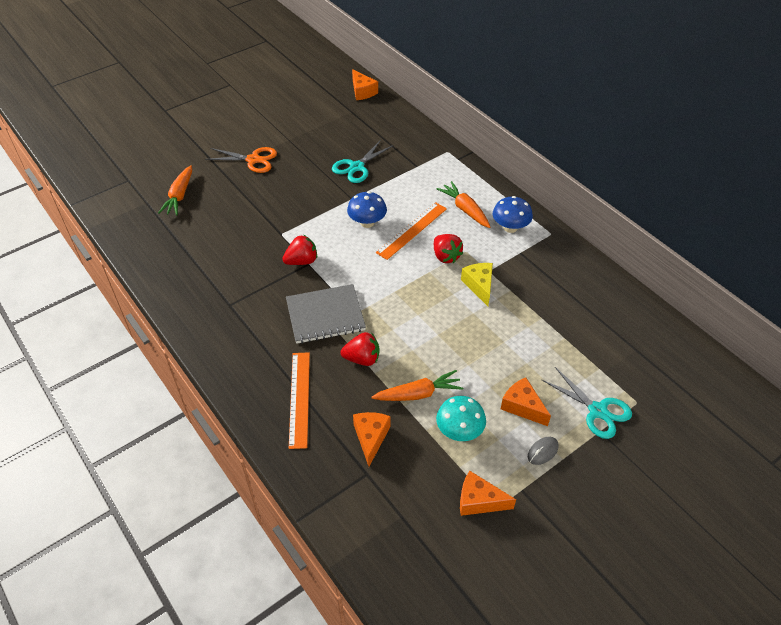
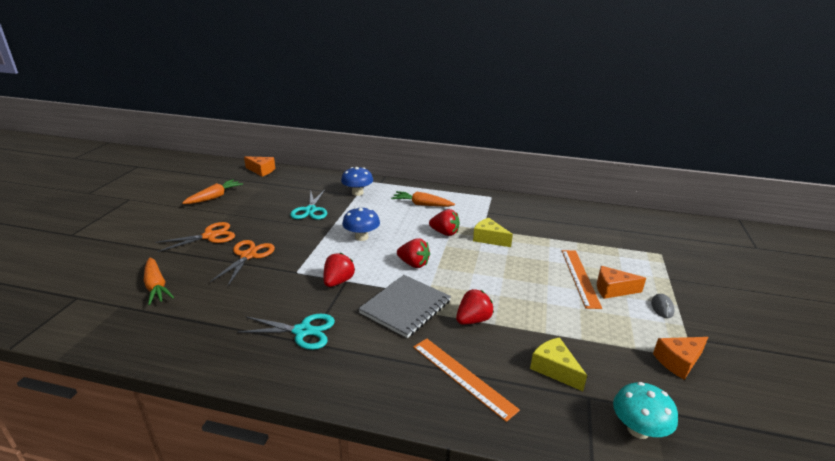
camera: 40 degrees left, 20 degrees down
orange cheese [353,412,391,466] -> yellow cheese [530,337,587,391]
orange carrot [372,370,463,401] -> orange carrot moved to [182,179,243,204]
orange ruler [376,202,447,260] -> orange ruler moved to [562,250,602,309]
turquoise mushroom [436,396,486,441] -> turquoise mushroom moved to [613,382,678,439]
blue mushroom [493,196,533,233] -> blue mushroom moved to [341,167,373,196]
turquoise scissors [541,367,632,439] -> turquoise scissors moved to [237,314,335,350]
none -> orange scissors [210,240,275,286]
none -> red strawberry [397,239,430,268]

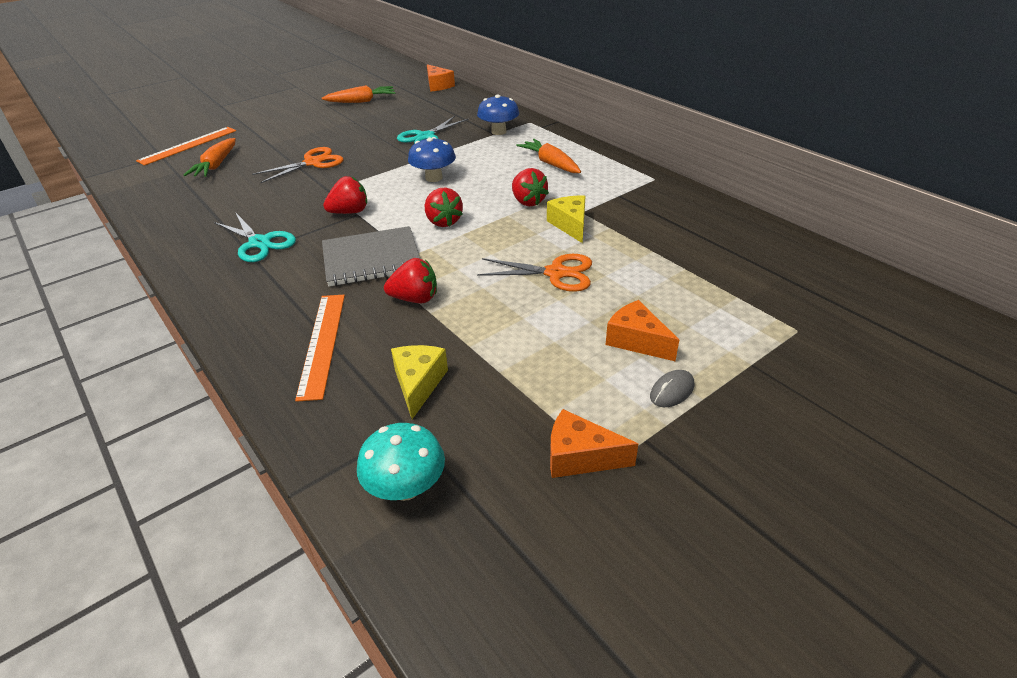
camera: 40 degrees right, 10 degrees up
orange scissors [155,222,235,252] -> orange scissors moved to [477,254,592,292]
orange ruler [562,250,602,309] -> orange ruler moved to [136,127,236,166]

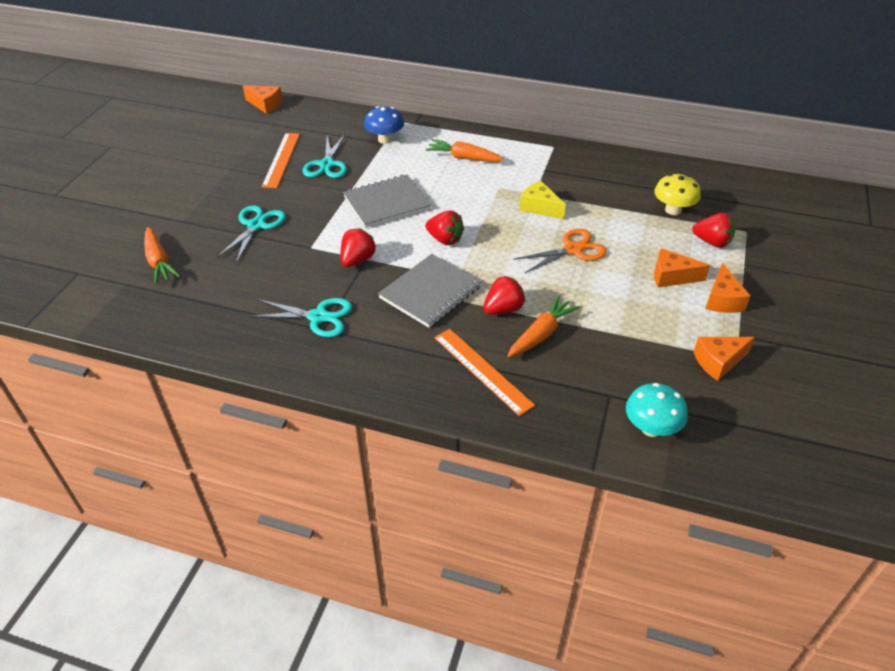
camera: 35 degrees left, 5 degrees up
orange ruler [136,127,236,166] -> orange ruler moved to [262,133,300,188]
orange scissors [252,147,344,183] -> turquoise scissors [216,205,286,263]
orange carrot [322,85,395,103] -> orange carrot moved to [507,295,580,357]
yellow cheese [391,345,448,419] -> none
blue mushroom [408,137,456,182] -> grey notebook [343,175,431,228]
red strawberry [512,168,549,207] -> red strawberry moved to [692,213,735,248]
grey mouse [650,370,694,407] -> orange cheese [705,263,751,313]
none -> yellow mushroom [654,174,701,215]

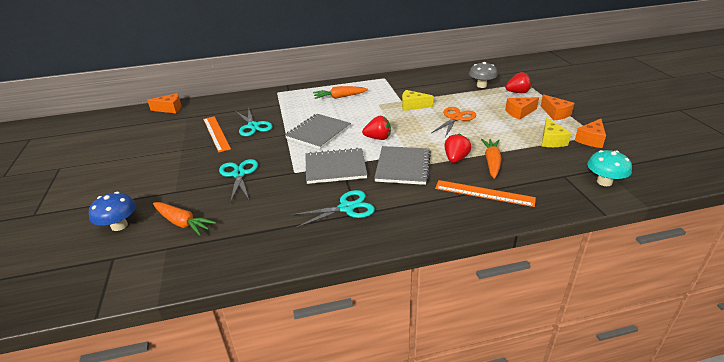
camera: 30 degrees left, 10 degrees down
red strawberry [341,228,376,267] -> grey notebook [305,148,367,184]
blue mushroom [364,106,404,144] -> blue mushroom moved to [89,192,136,231]
yellow mushroom [654,174,701,215] -> grey mushroom [469,62,498,88]
none -> yellow cheese [541,118,571,147]

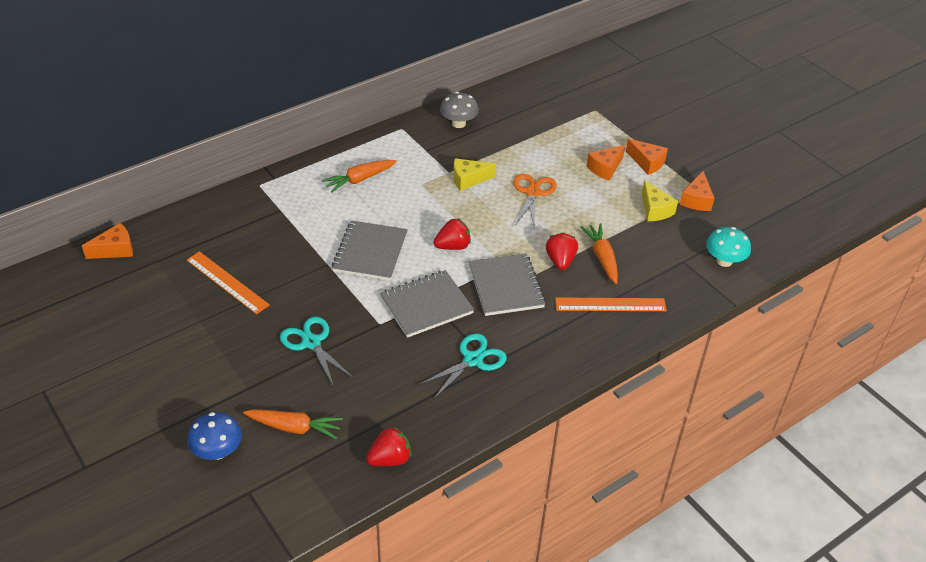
camera: 25 degrees left, 10 degrees up
turquoise scissors [236,108,273,136] -> none
grey mushroom [469,62,498,88] -> grey mushroom moved to [440,92,479,128]
red strawberry [505,72,531,93] -> red strawberry moved to [366,426,411,466]

